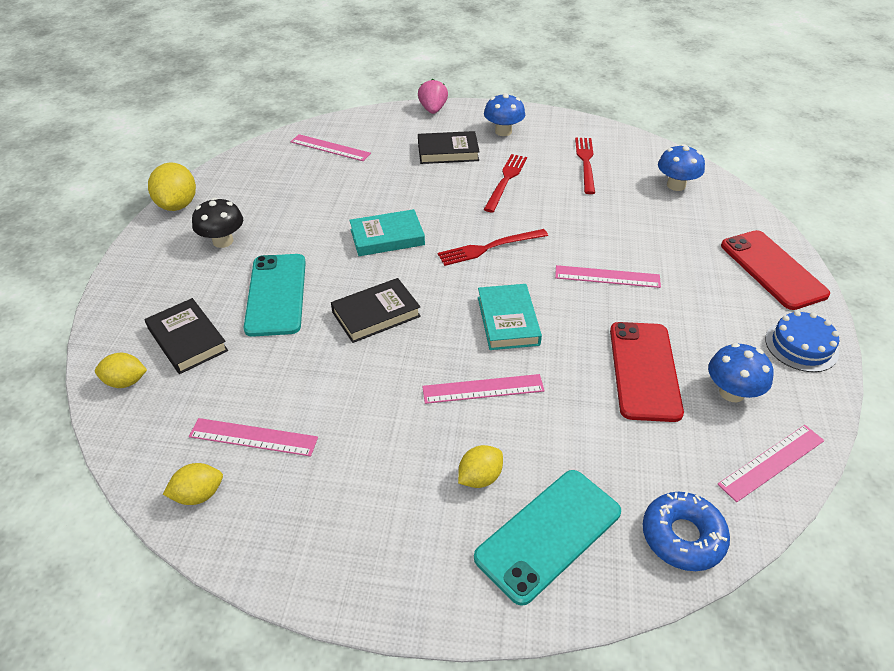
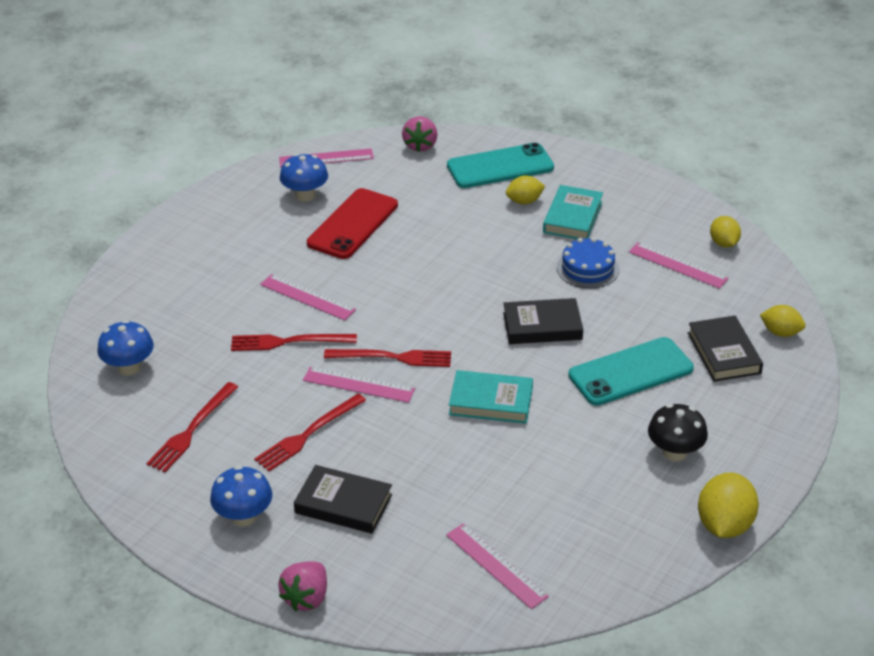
camera: 155 degrees left, 5 degrees down
yellow lemon [163,463,223,505] -> yellow lemon turned 75 degrees clockwise [710,216,741,248]
turquoise phone [244,254,306,337] -> turquoise phone turned 45 degrees clockwise [568,337,694,406]
pink ruler [422,374,545,404] -> pink ruler moved to [303,367,415,403]
turquoise book [478,284,542,350] -> turquoise book moved to [543,185,603,239]
blue donut [643,491,730,571] -> pink strawberry [402,116,438,152]
red phone [721,230,830,310] -> none
blue cake [765,311,839,372] -> blue cake moved to [557,237,619,289]
none -> red fork [231,334,357,351]

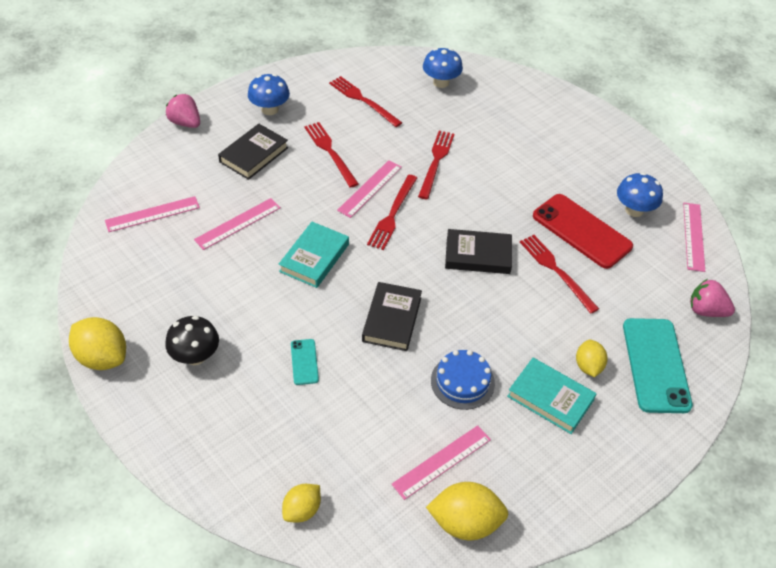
camera: 105 degrees right, 10 degrees up
pink ruler [260,274,356,320] -> pink ruler moved to [194,198,281,250]
turquoise phone [568,337,694,406] -> turquoise phone [291,339,319,385], size x0.47
black book [688,315,763,382] -> black book moved to [445,229,512,274]
yellow lemon [710,216,741,248] -> yellow lemon [426,482,508,540], size x1.61
none -> red fork [520,235,599,314]

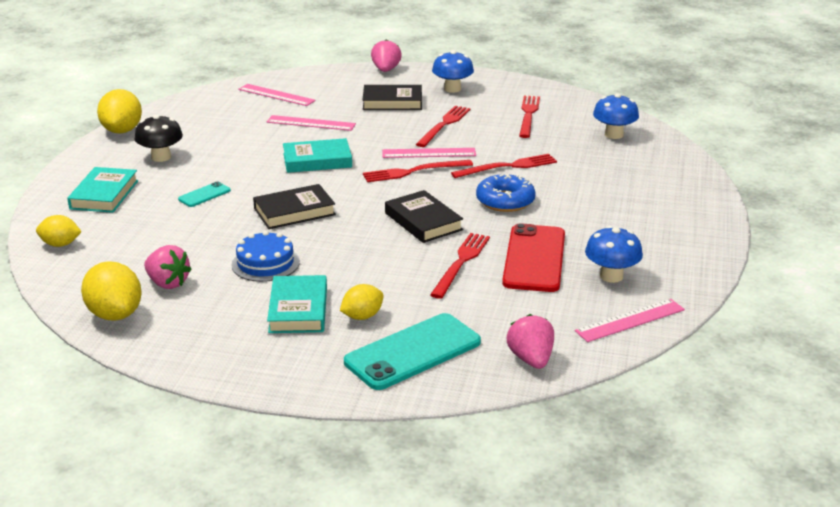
camera: 55 degrees right, 20 degrees down
pink ruler [392,425,491,500] -> pink strawberry [144,245,192,289]
none -> turquoise book [67,167,138,213]
none -> blue donut [476,174,536,212]

